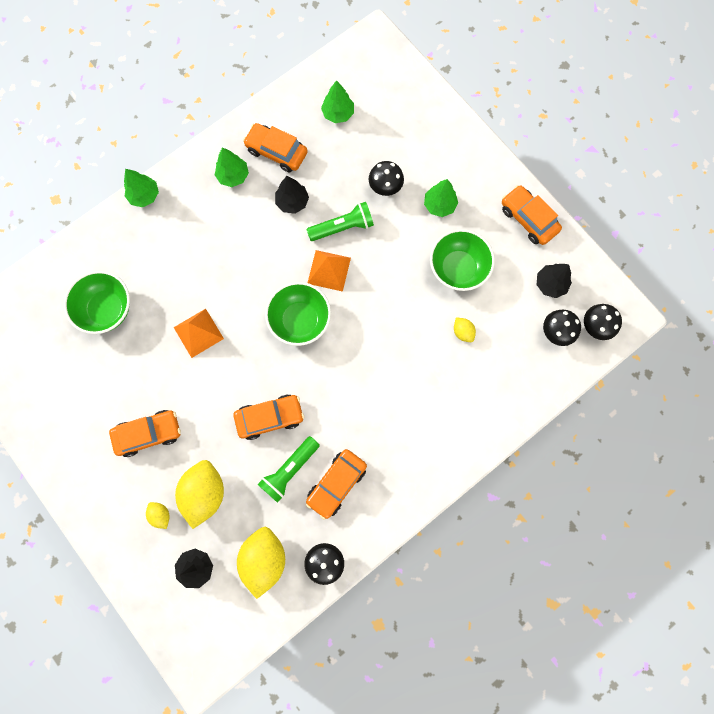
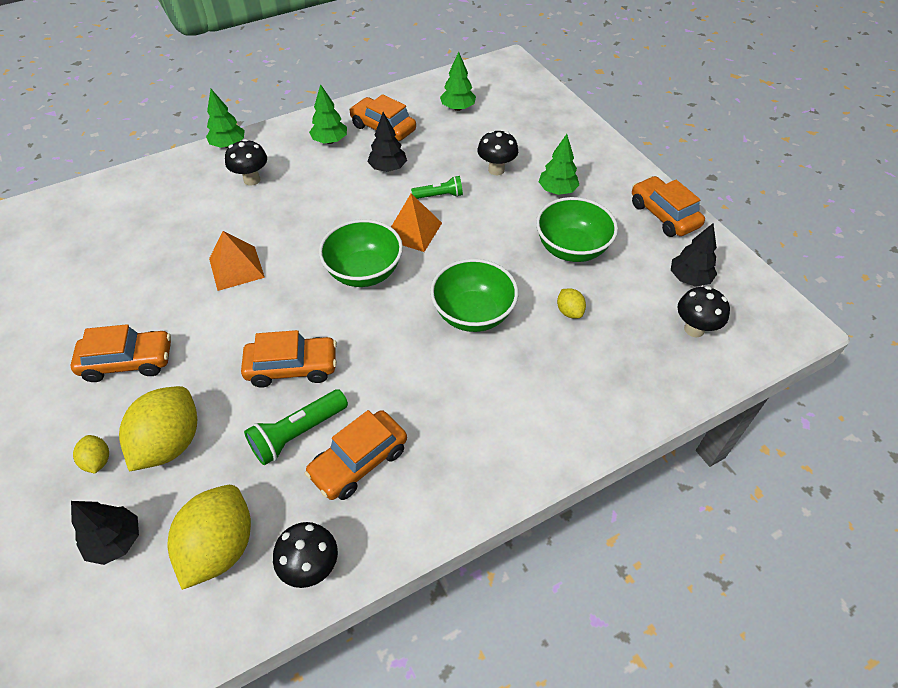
camera: 10 degrees right, 25 degrees down
green bowl [64,271,130,334] -> green bowl moved to [430,259,518,332]
green flashlight [307,202,374,241] -> green flashlight [411,176,463,199], size x0.65
black mushroom [584,304,622,340] -> black mushroom moved to [225,139,267,186]

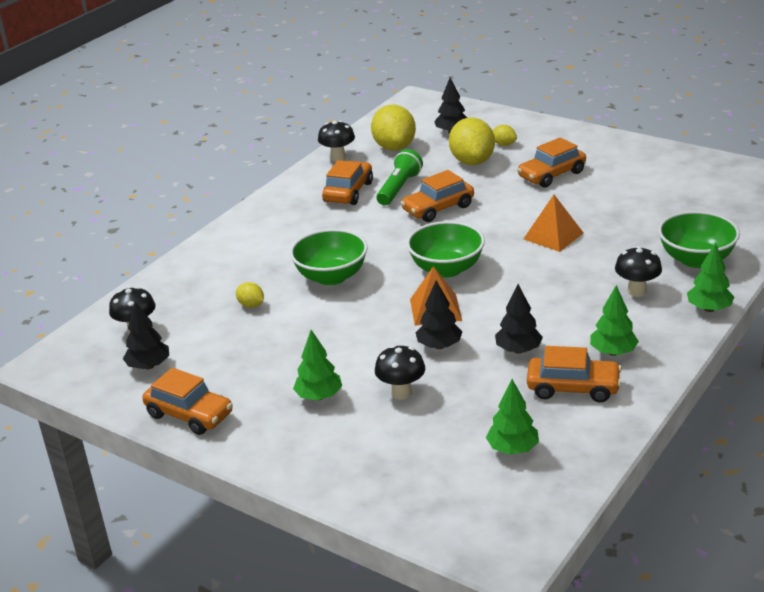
camera: 155 degrees right, 20 degrees down
green flashlight [411,176,463,199] -> black tree [415,281,462,349]
green bowl [536,197,618,262] -> green bowl moved to [658,211,740,268]

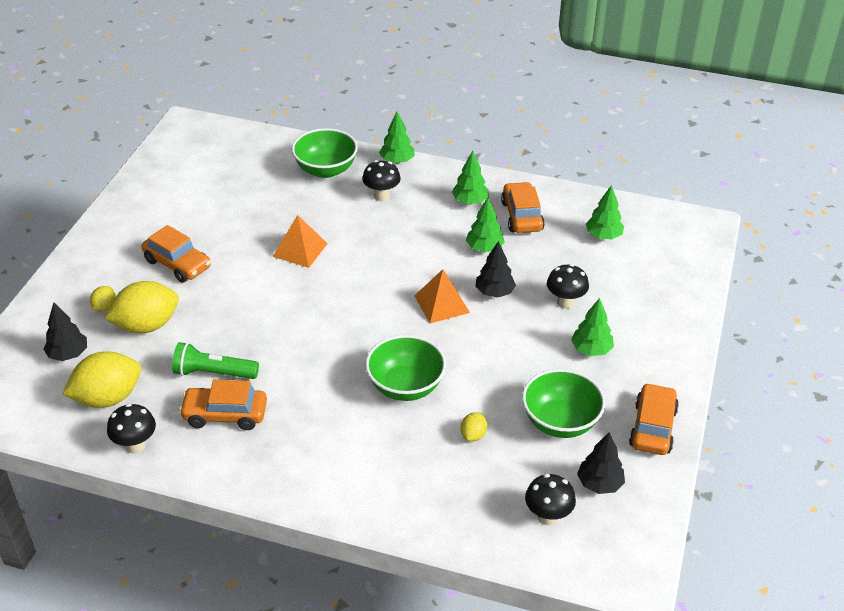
camera: 110 degrees left, 10 degrees up
orange car [401,170,474,222] -> none
green bowl [406,221,485,278] -> green bowl moved to [522,369,606,438]
black tree [495,284,543,354] -> green tree [466,197,505,252]

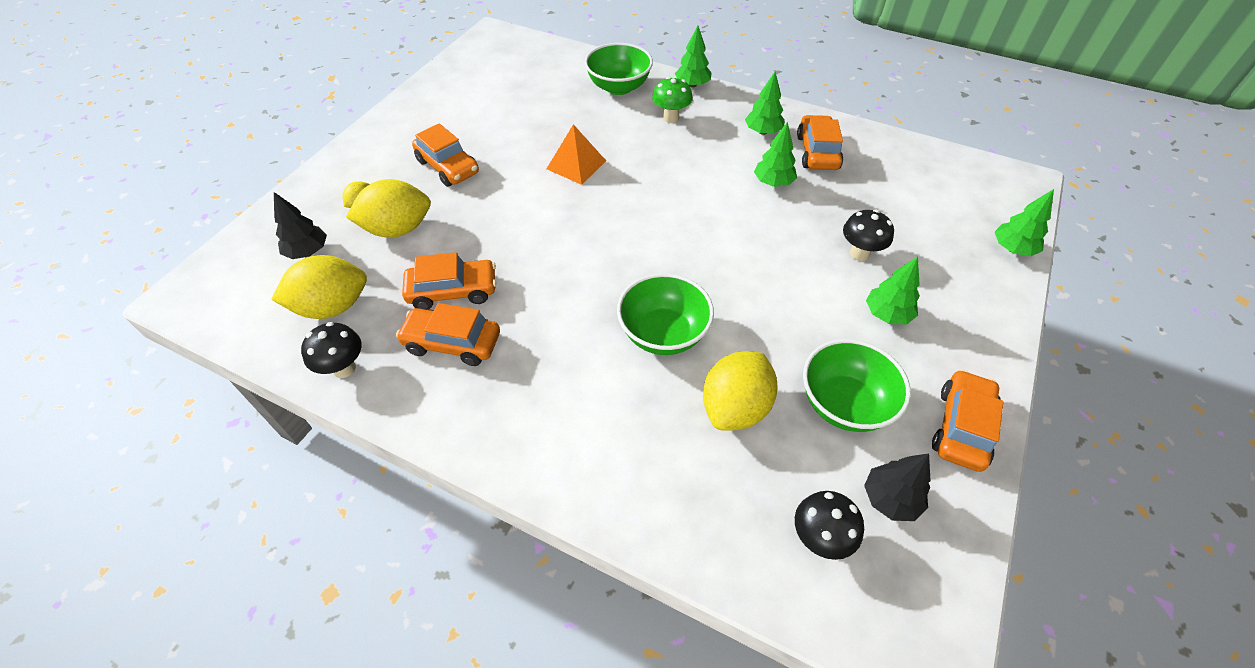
camera: 10 degrees right, 10 degrees up
green flashlight [172,342,259,379] -> orange car [402,252,496,310]
black mushroom [362,160,401,201] -> green mushroom [652,77,693,123]
orange pyramid [414,269,470,323] -> none
yellow lemon [460,412,487,442] -> yellow lemon [703,351,778,431], size x2.14
black tree [475,241,516,298] -> none
green tree [586,185,624,239] -> green tree moved to [995,189,1054,256]

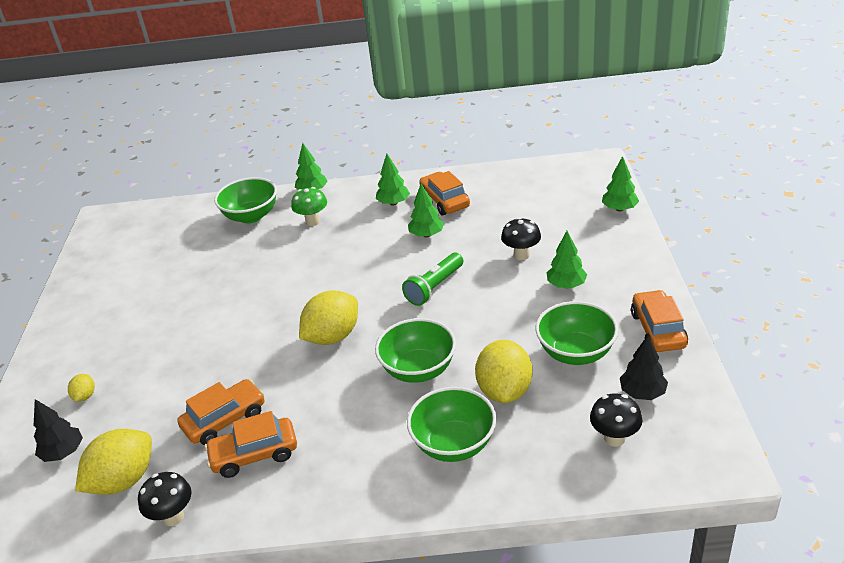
camera: 25 degrees left, 15 degrees down
yellow lemon [346,179,431,238] -> yellow lemon moved to [299,290,358,345]
orange car [412,123,479,187] -> none
orange pyramid [547,124,606,185] -> none
none -> green flashlight [402,253,463,306]
none -> green bowl [407,387,497,462]

